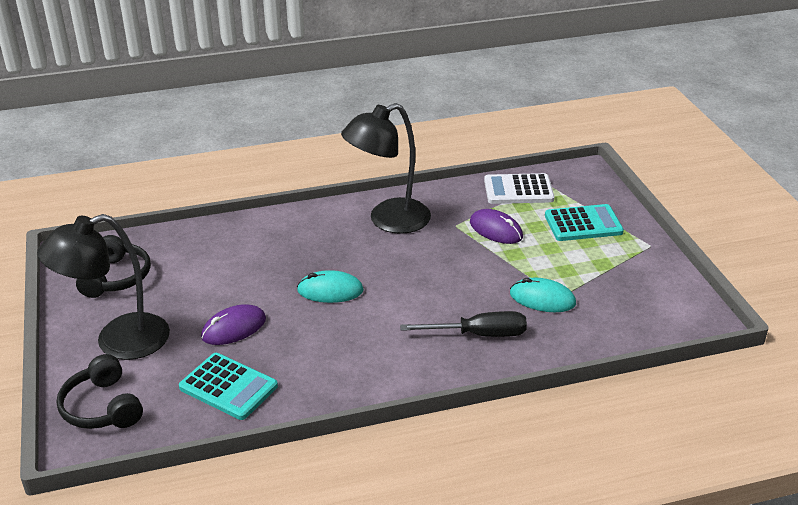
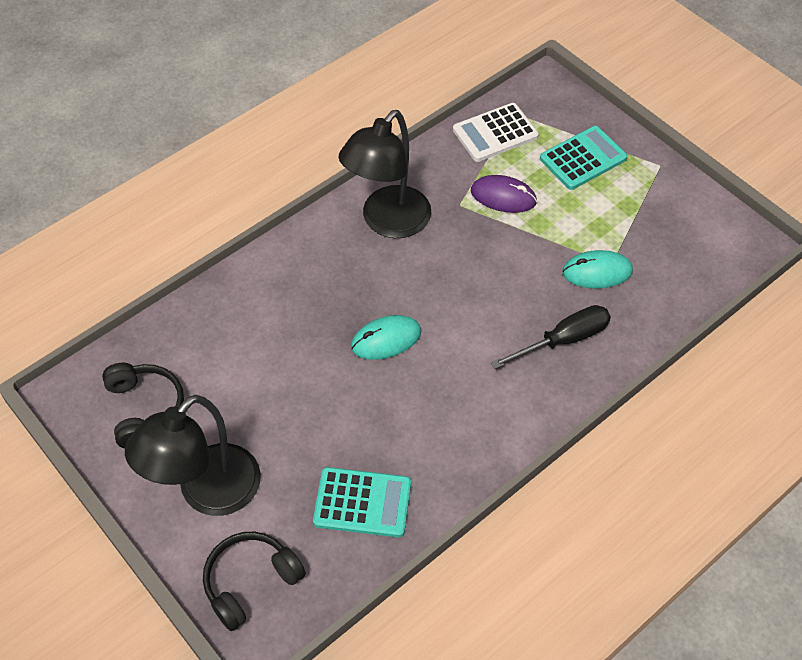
camera: 25 degrees left, 20 degrees up
black headphones [57,354,143,429] -> black headphones turned 105 degrees clockwise [203,532,306,631]
purple mouse [201,304,266,345] -> none

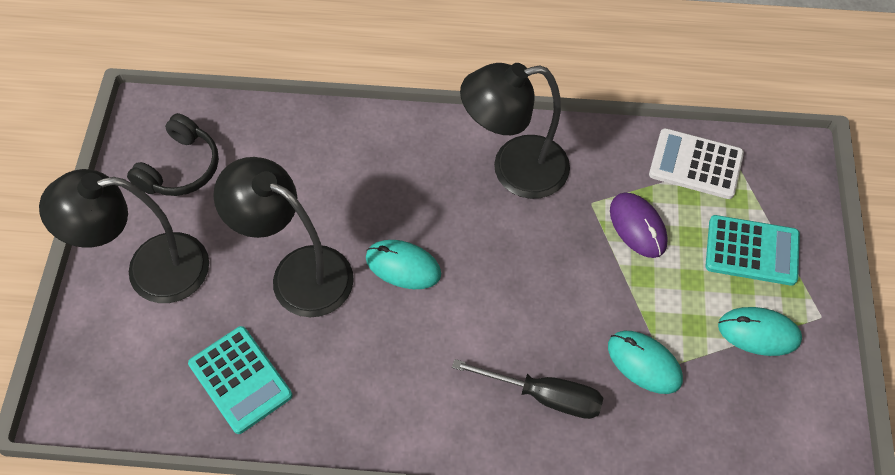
camera: 45 degrees right, 5 degrees up
black headphones [203,532,306,631] -> none
none -> black lamp [213,157,354,317]
none -> turquoise mouse [718,307,802,356]

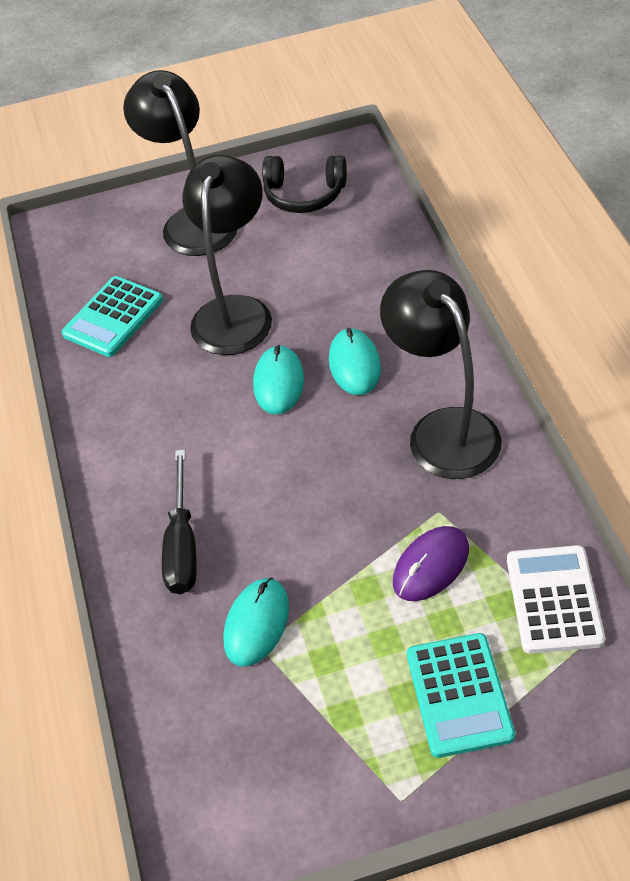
camera: 75 degrees right, 10 degrees down
turquoise mouse [718,307,802,356] -> turquoise mouse moved to [329,328,381,395]

